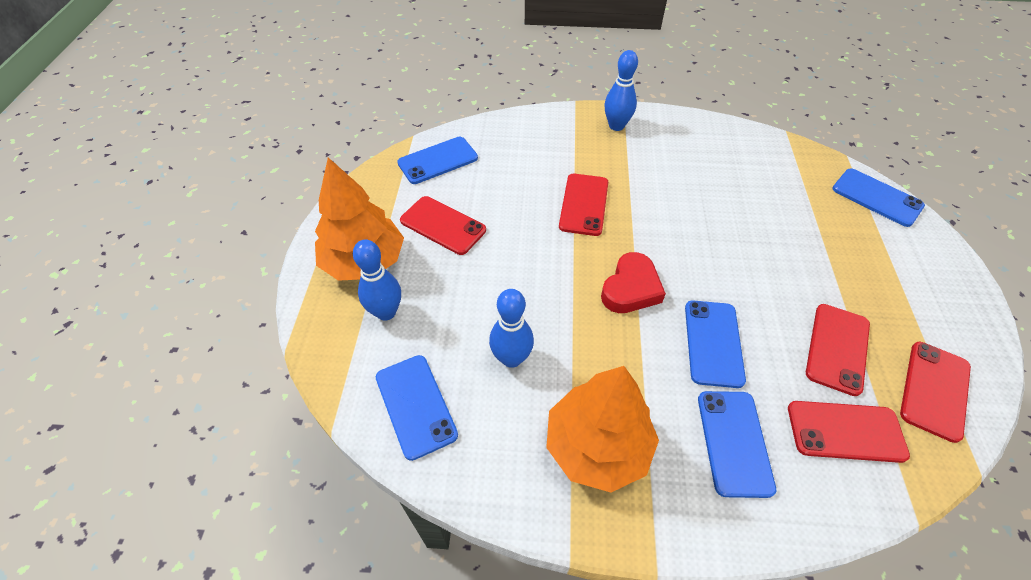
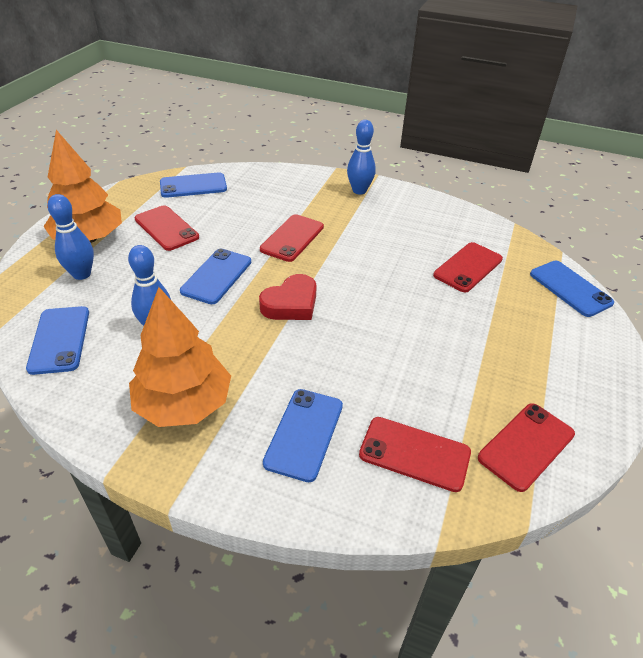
camera: 15 degrees right, 10 degrees down
blue phone [685,300,746,388] -> blue phone moved to [180,249,251,304]
red phone [806,304,870,396] -> red phone moved to [433,242,503,292]

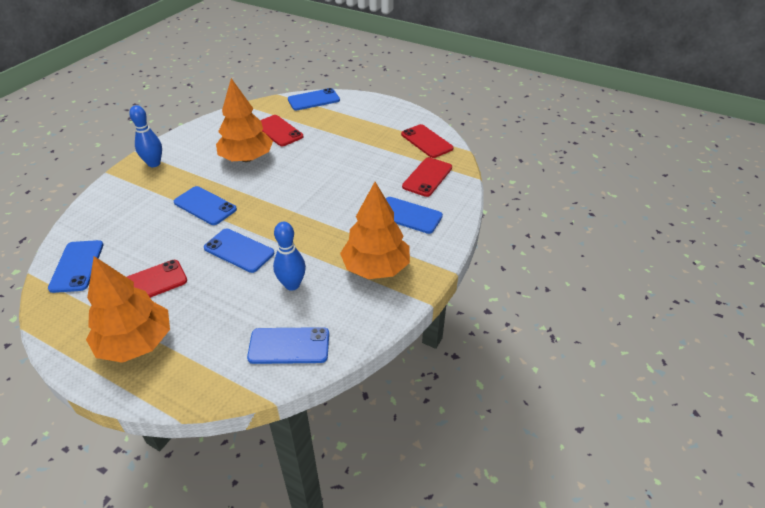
camera: 80 degrees left, 0 degrees up
blue bowling pin [47,194,94,280] -> none
red heart [259,274,317,320] -> none
red phone [260,214,324,262] -> blue phone [174,186,237,225]
none -> orange tree [216,78,273,162]

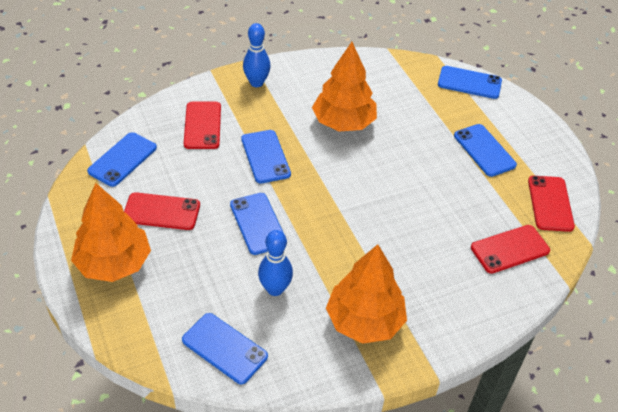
camera: 35 degrees right, 5 degrees up
red phone [260,115,303,146] -> red phone moved to [184,102,221,149]
blue phone [386,197,443,234] -> blue phone moved to [454,124,517,177]

